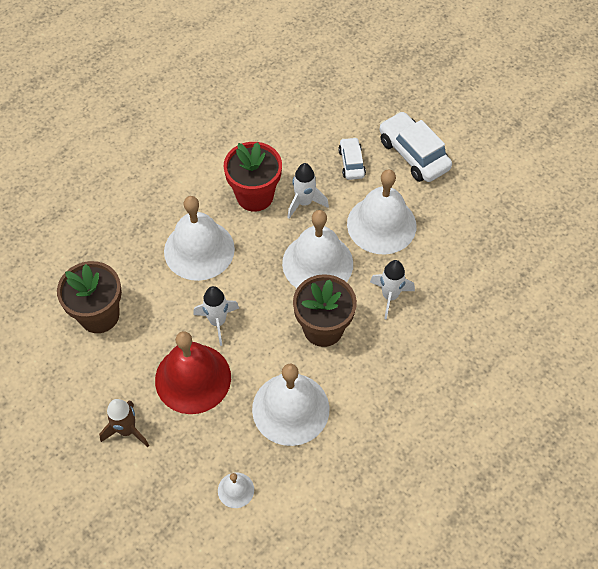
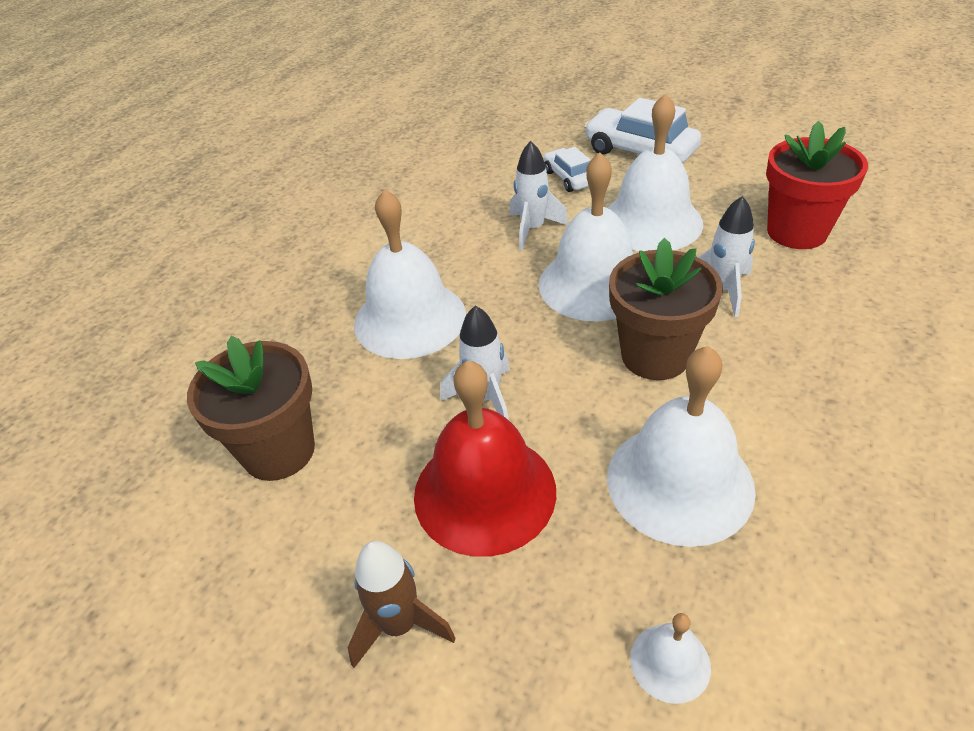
camera: 15 degrees left, 15 degrees down
red flower pot [224,142,282,212] -> red flower pot moved to [766,121,868,249]

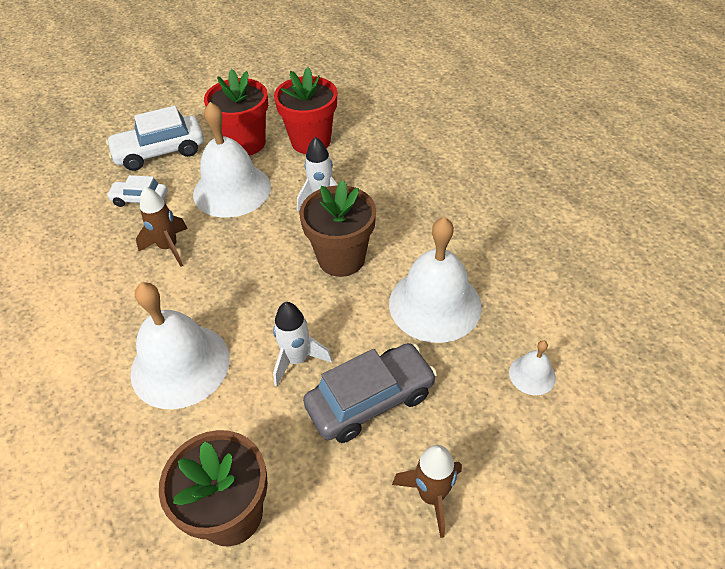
camera: 60 degrees left, 5 degrees up
red bell [414,360,556,557] -> grey car [303,343,437,443]
white rocket [510,141,568,250] -> brown rocket [136,187,188,267]
white bell [539,152,633,322] -> none
none -> red flower pot [204,69,268,155]

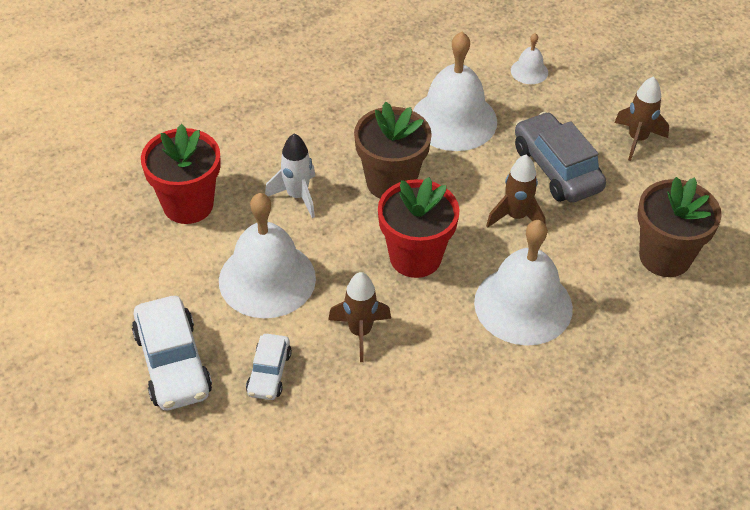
camera: 90 degrees left, 0 degrees up
red flower pot [204,69,268,155] -> red flower pot moved to [378,177,460,278]
white rocket [273,302,332,386] -> brown rocket [486,155,546,228]

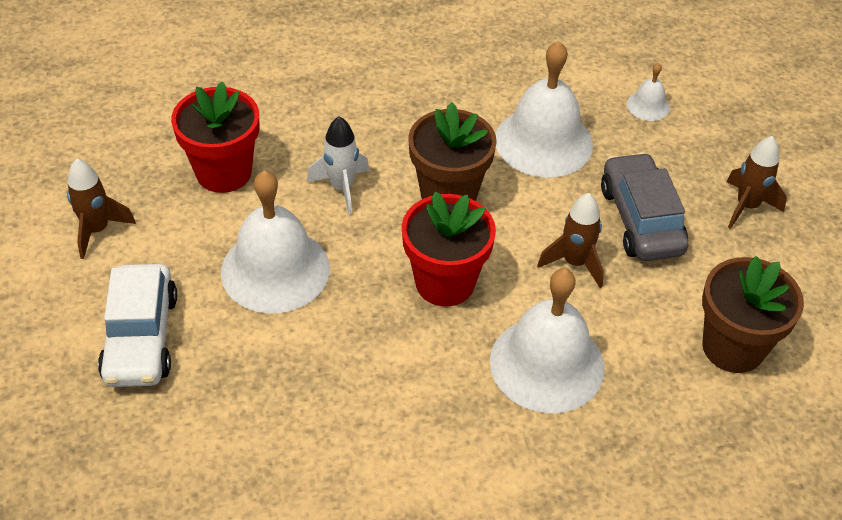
camera: 15 degrees right, 0 degrees up
white car [246,334,292,400] -> none
brown rocket [328,272,391,362] -> brown rocket moved to [67,159,136,259]

